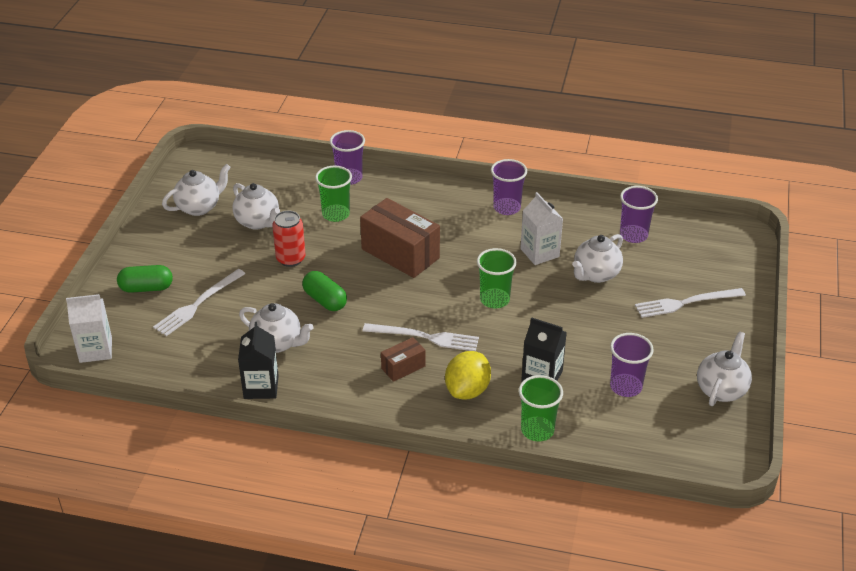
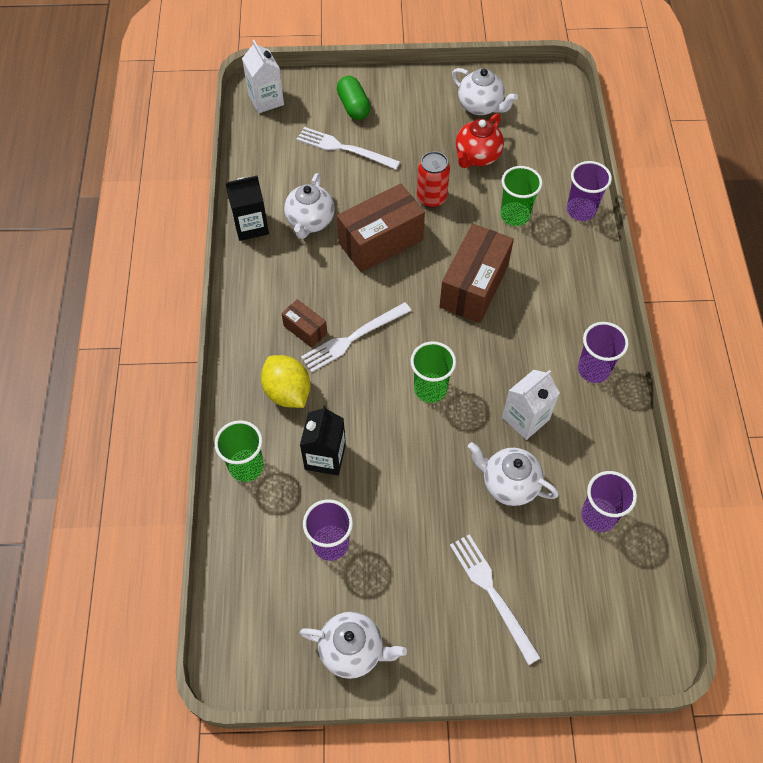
camera: 75 degrees right, 20 degrees up
white teapot [232,183,280,230] -> red teapot [456,113,504,168]
green capsule [302,271,347,311] -> brown box [337,184,425,272]
white fork [363,323,479,351] -> white fork turned 60 degrees clockwise [301,302,411,372]
yellow lemon [445,351,491,399] -> yellow lemon turned 45 degrees clockwise [261,355,310,408]

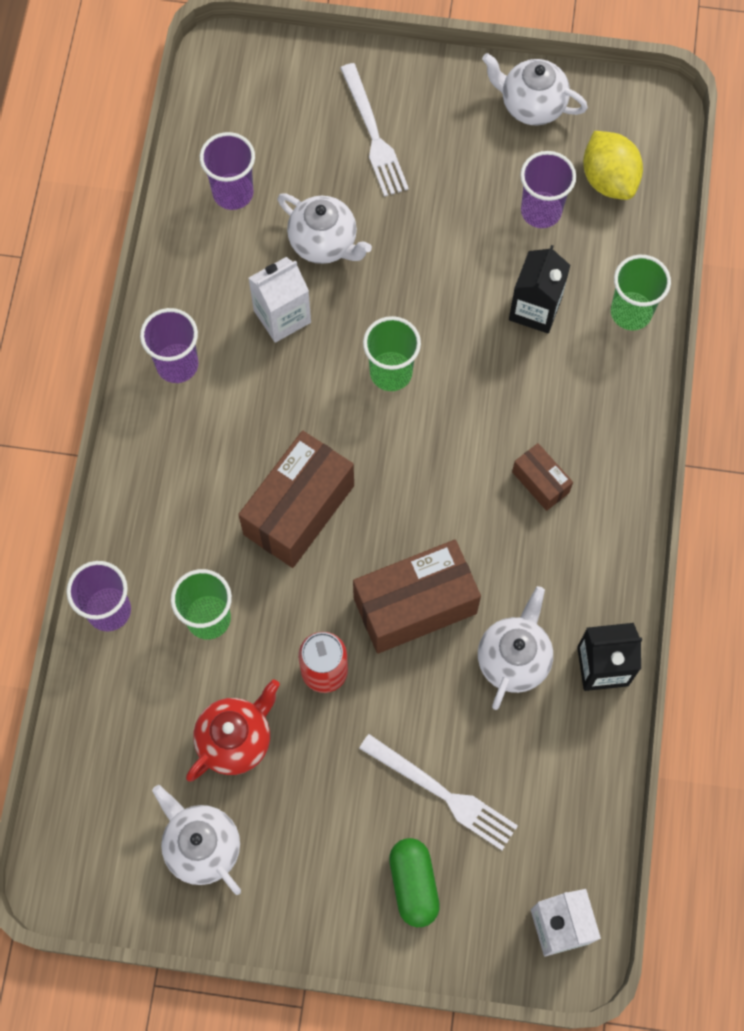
camera: 170 degrees left, 10 degrees up
yellow lemon [261,355,310,408] -> yellow lemon moved to [583,131,643,200]
white fork [301,302,411,372] -> none

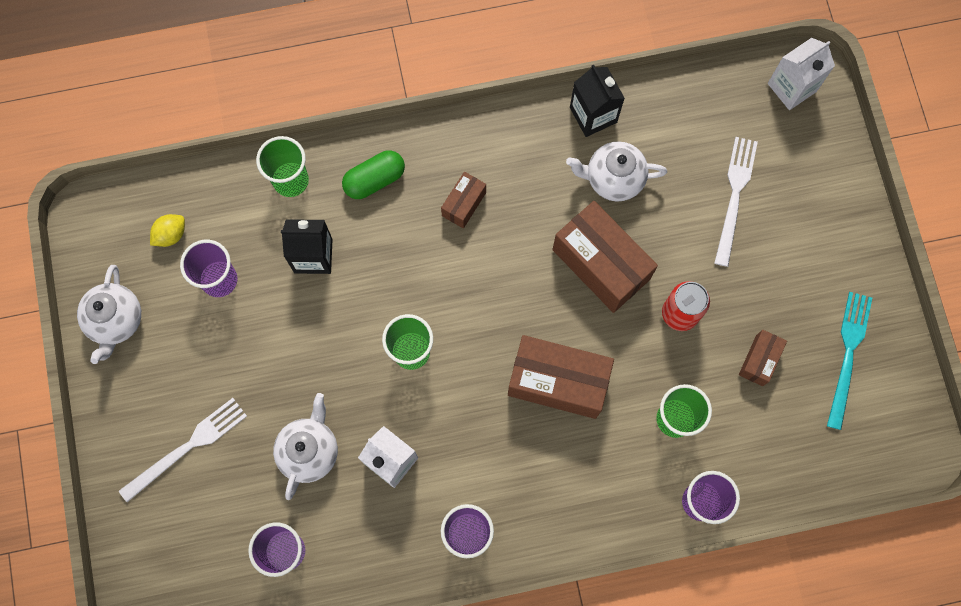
camera: 110 degrees left, 5 degrees up
white teapot [152,785,241,895] -> turquoise fork [827,292,872,430]
red teapot [186,679,280,781] -> brown box [739,330,787,386]
green capsule [389,838,440,927] -> green capsule moved to [342,150,405,199]
yellow lemon [583,131,643,200] -> yellow lemon [150,214,185,247], size x0.59

